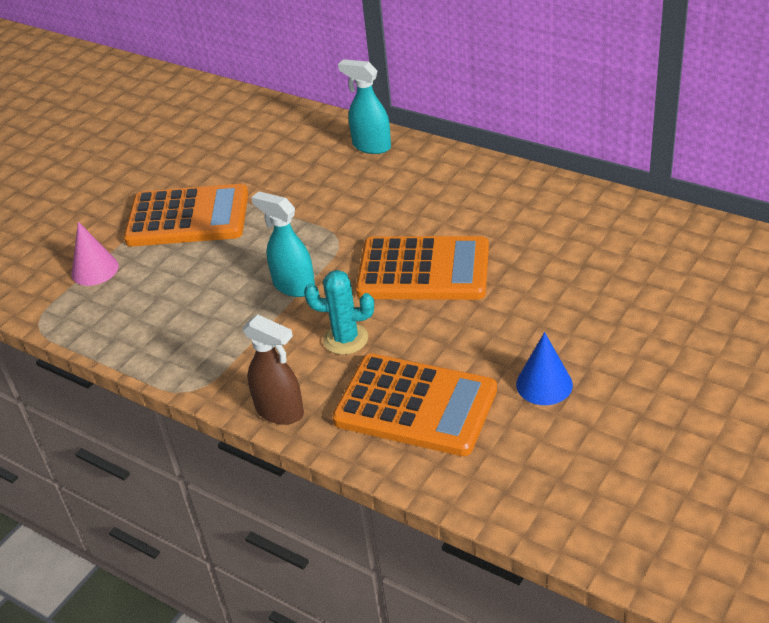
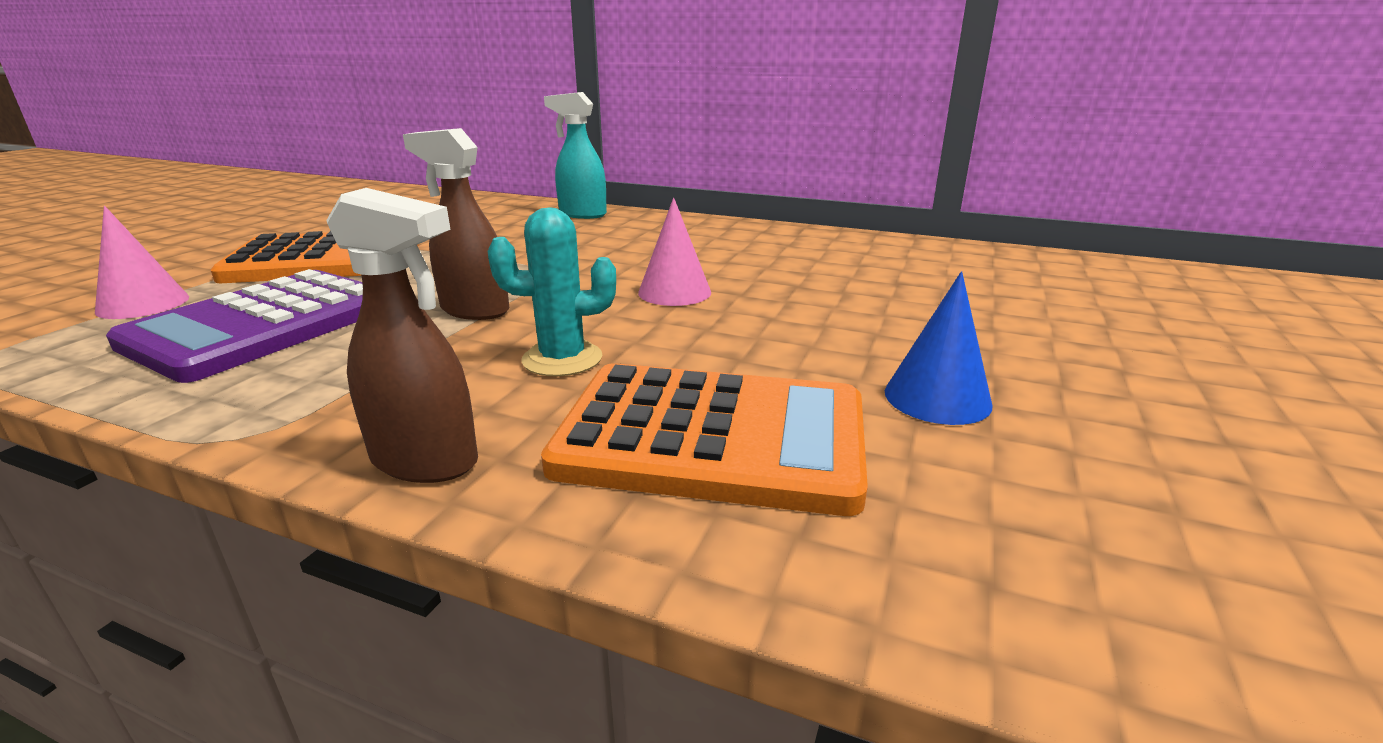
camera: 15 degrees left, 15 degrees down
turquoise spray bottle [251,191,315,297] -> brown spray bottle [403,128,509,320]
orange calculator [356,236,489,300] -> pink cone [638,198,711,306]
none -> purple calculator [106,269,363,383]

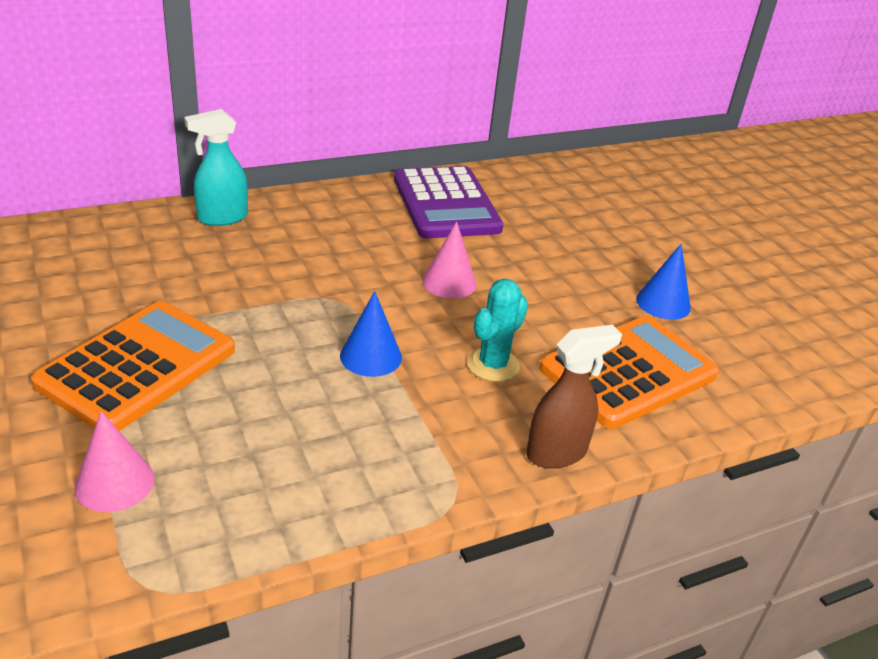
camera: 50 degrees left, 10 degrees up
purple calculator [106,269,363,383] -> purple calculator moved to [394,166,503,238]
brown spray bottle [403,128,509,320] -> blue cone [340,291,402,377]

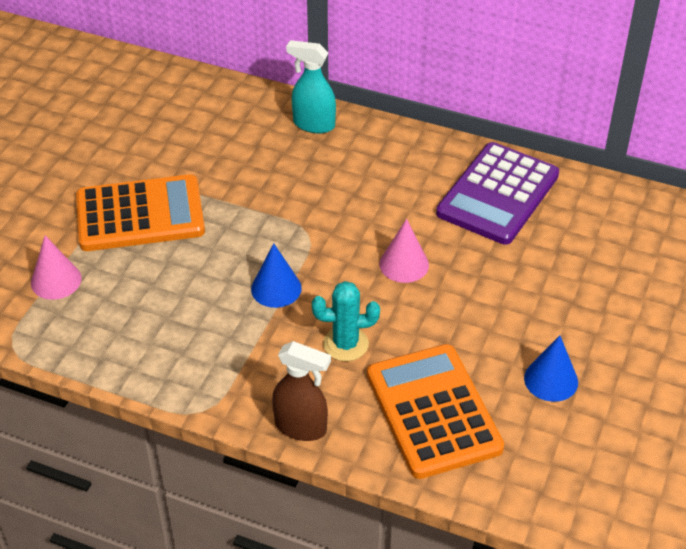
camera: 50 degrees right, 10 degrees up
orange calculator [539,316,719,429] -> orange calculator turned 120 degrees counterclockwise [367,344,504,479]

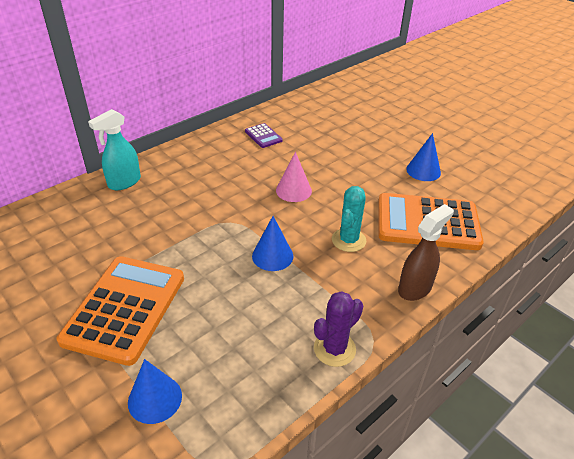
camera: 65 degrees left, 5 degrees down
pink cone [31,235,82,300] -> blue cone [128,359,182,424]
purple calculator [436,142,559,245] -> purple calculator [245,123,283,148], size x0.44
none -> purple cactus [314,291,363,367]

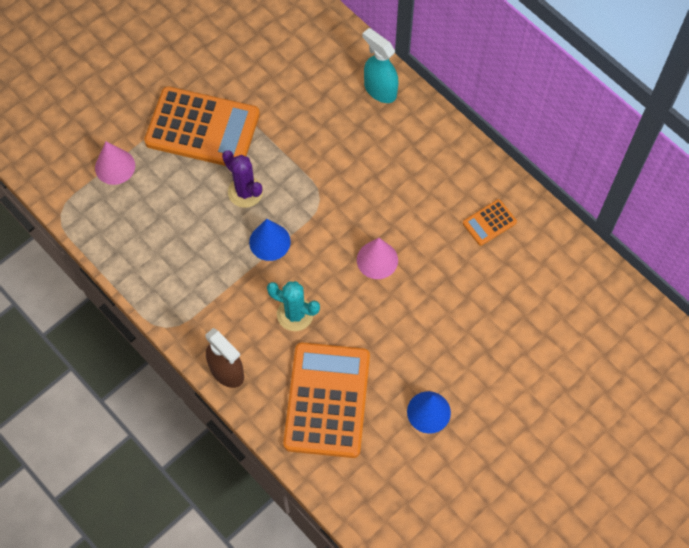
camera: 90 degrees right, 25 degrees up
blue cone [128,359,182,424] -> pink cone [95,141,135,185]
purple calculator [245,123,283,148] -> orange calculator [463,199,517,246]
purple cactus [314,291,363,367] -> purple cactus moved to [222,150,263,208]

